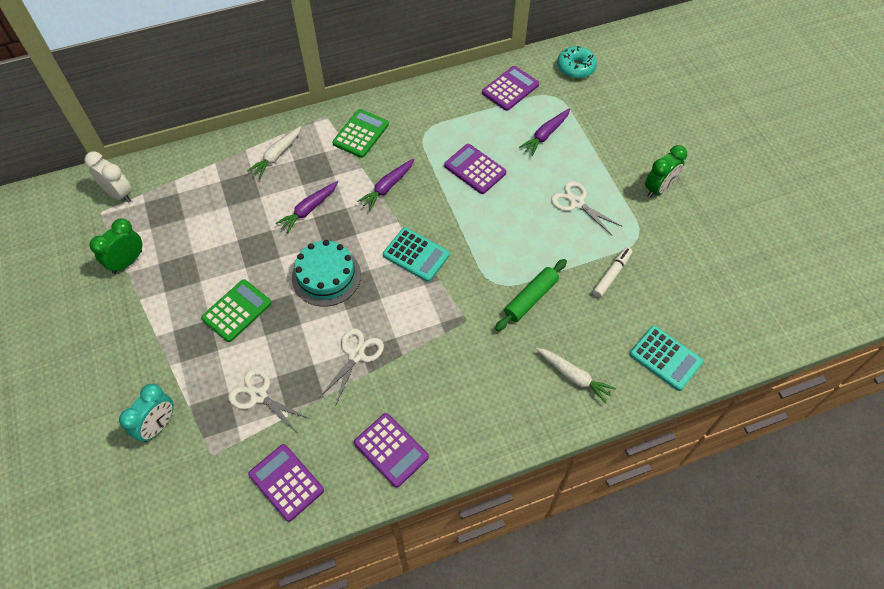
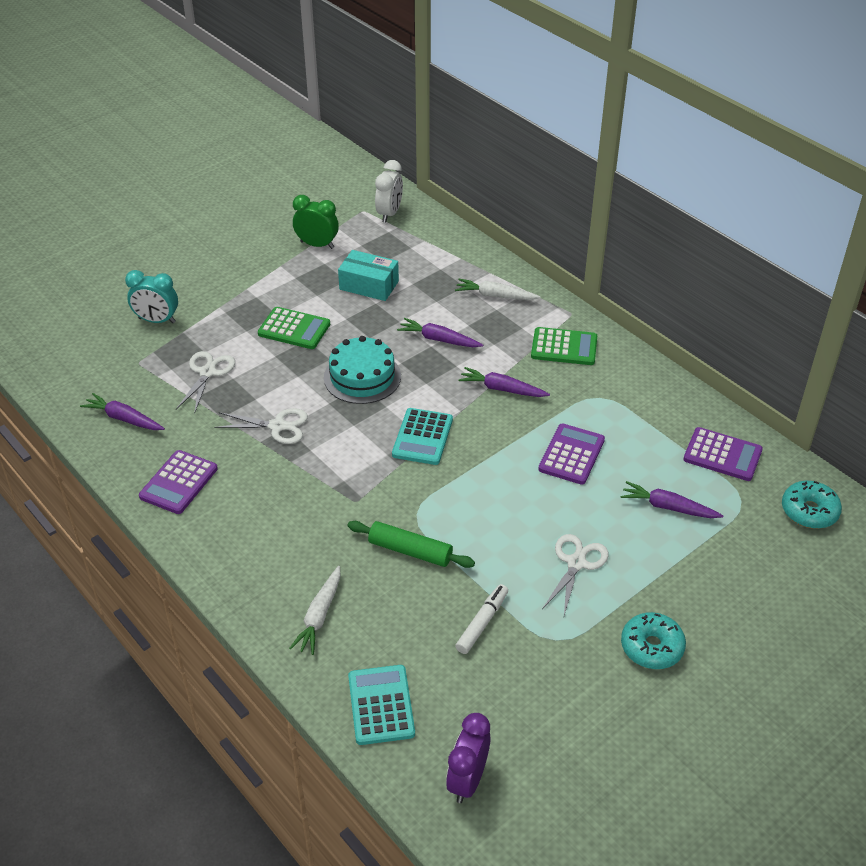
camera: 70 degrees right, 15 degrees down
purple calculator [248,444,324,522] -> purple carrot [80,393,165,430]
white marker [593,247,632,298] -> white marker turned 75 degrees counterclockwise [455,584,508,654]
turquoise calculator [630,326,703,391] -> turquoise calculator turned 150 degrees clockwise [348,665,415,745]
green clock [645,145,687,198] -> turquoise donut [621,612,686,669]
none -> turquoise box [338,250,399,301]
none -> purple clock [446,713,490,803]

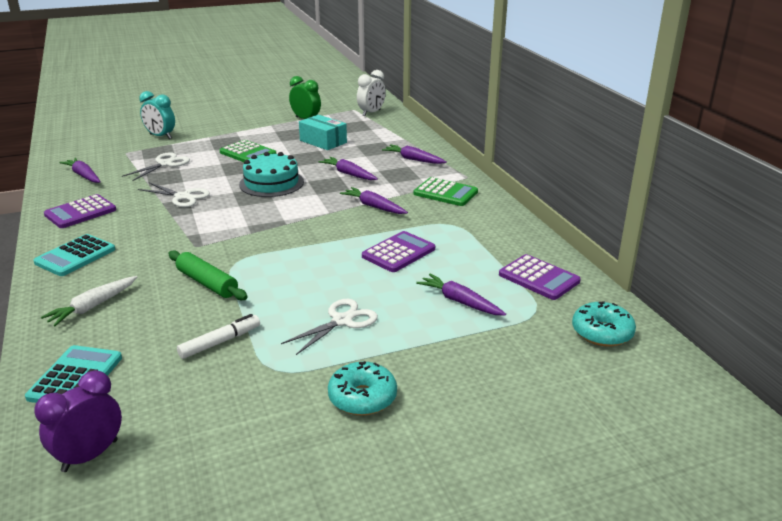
camera: 20 degrees right, 15 degrees down
turquoise calculator [392,408,453,465] -> turquoise calculator moved to [33,234,115,276]
white carrot [455,279,540,300] -> purple carrot [382,144,447,164]

